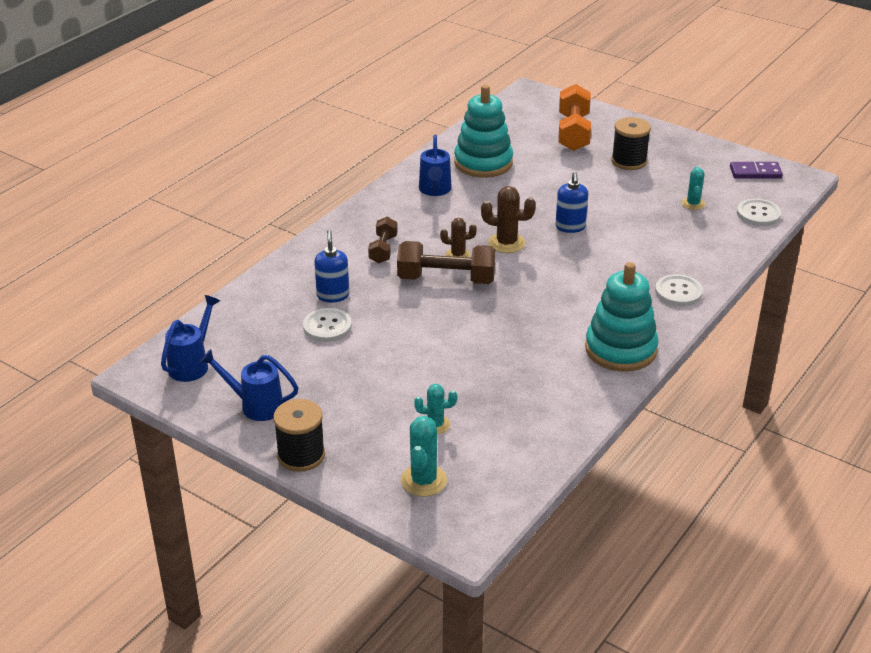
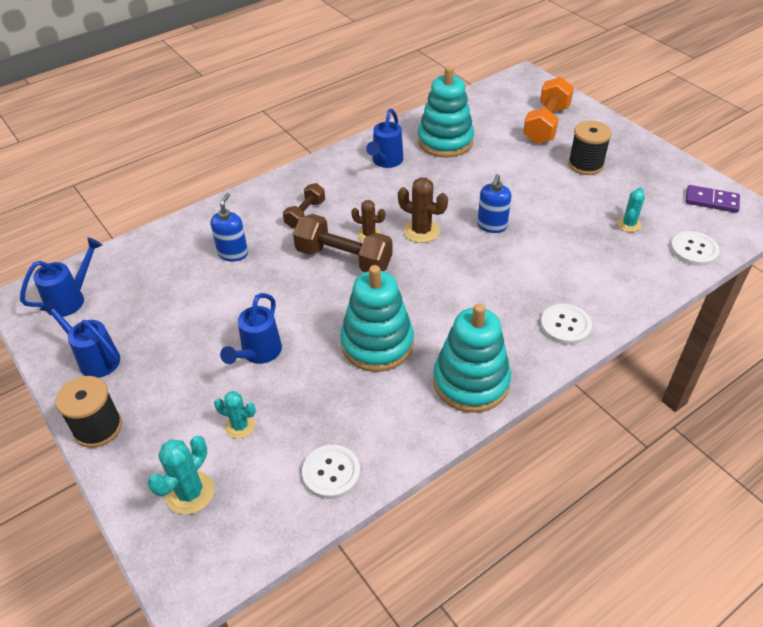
camera: 20 degrees right, 10 degrees up
white button [303,308,352,342] -> white button moved to [302,445,360,499]
none -> blue watering can [220,293,282,364]
none -> turquoise stacking toy [340,265,414,372]

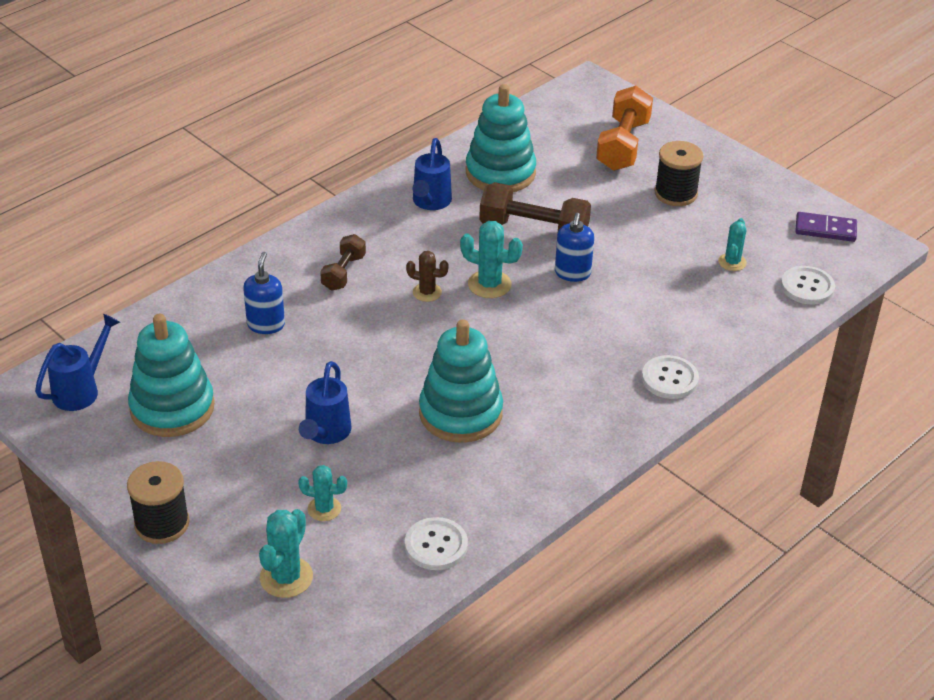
camera: 10 degrees left, 5 degrees down
blue watering can [39,299,120,378] -> none
brown dumbbell [293,214,393,272] -> brown dumbbell moved to [479,182,591,231]
brown cactus [398,177,448,243] -> turquoise cactus [460,221,523,298]
turquoise stacking toy [433,303,511,413] -> turquoise stacking toy moved to [128,314,215,437]

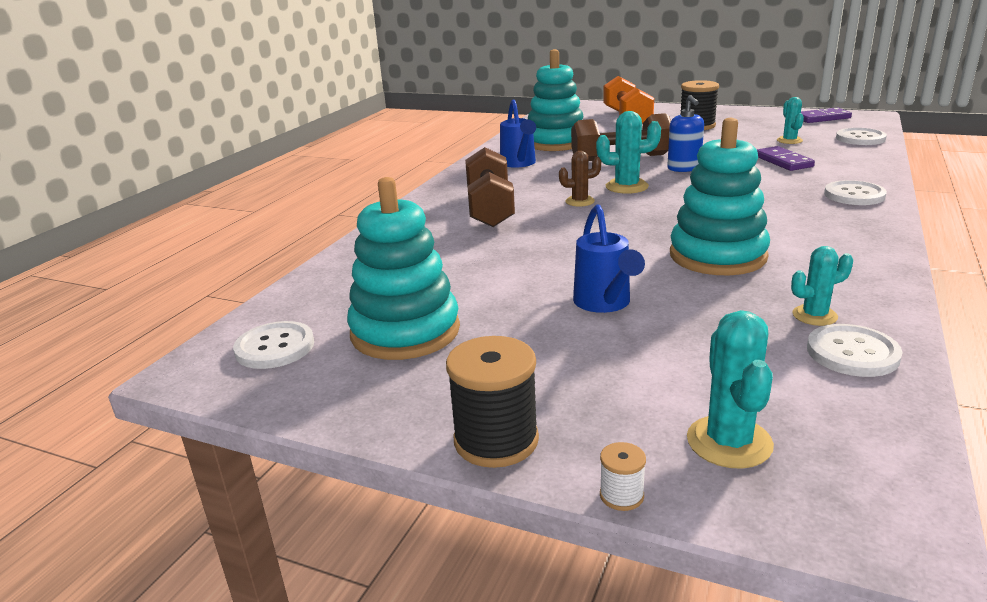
camera: 20 degrees left, 15 degrees down
blue watering can [35,314,120,411] -> white button [233,321,314,369]
blue soap dispenser [243,252,285,334] -> none
turquoise cactus [298,465,347,521] -> turquoise cactus moved to [791,246,853,326]
brown dumbbell [320,234,366,291] -> brown dumbbell [465,147,515,227], size x1.71
none -> white spool [600,442,646,511]
none -> purple domino [757,146,815,171]

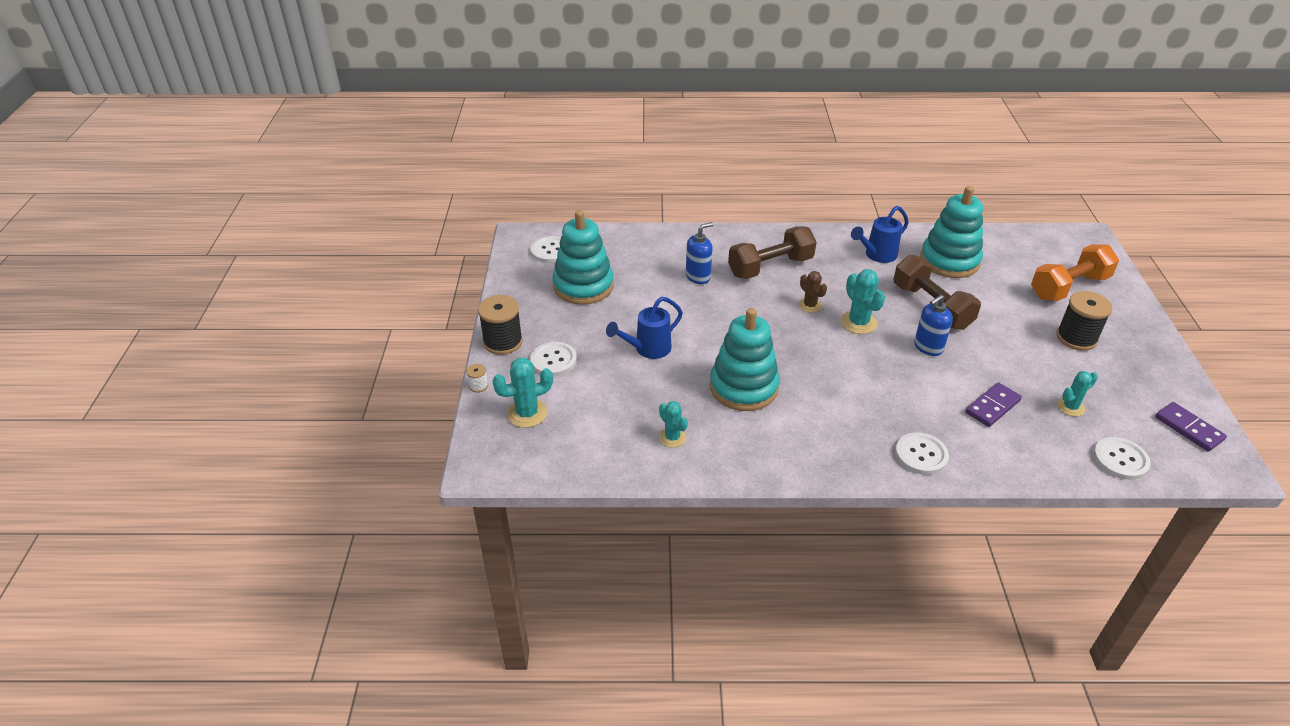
camera: 65 degrees right, 15 degrees up
white button [807,324,903,377] -> white button moved to [530,342,577,376]
none -> blue soap dispenser [686,222,714,284]

